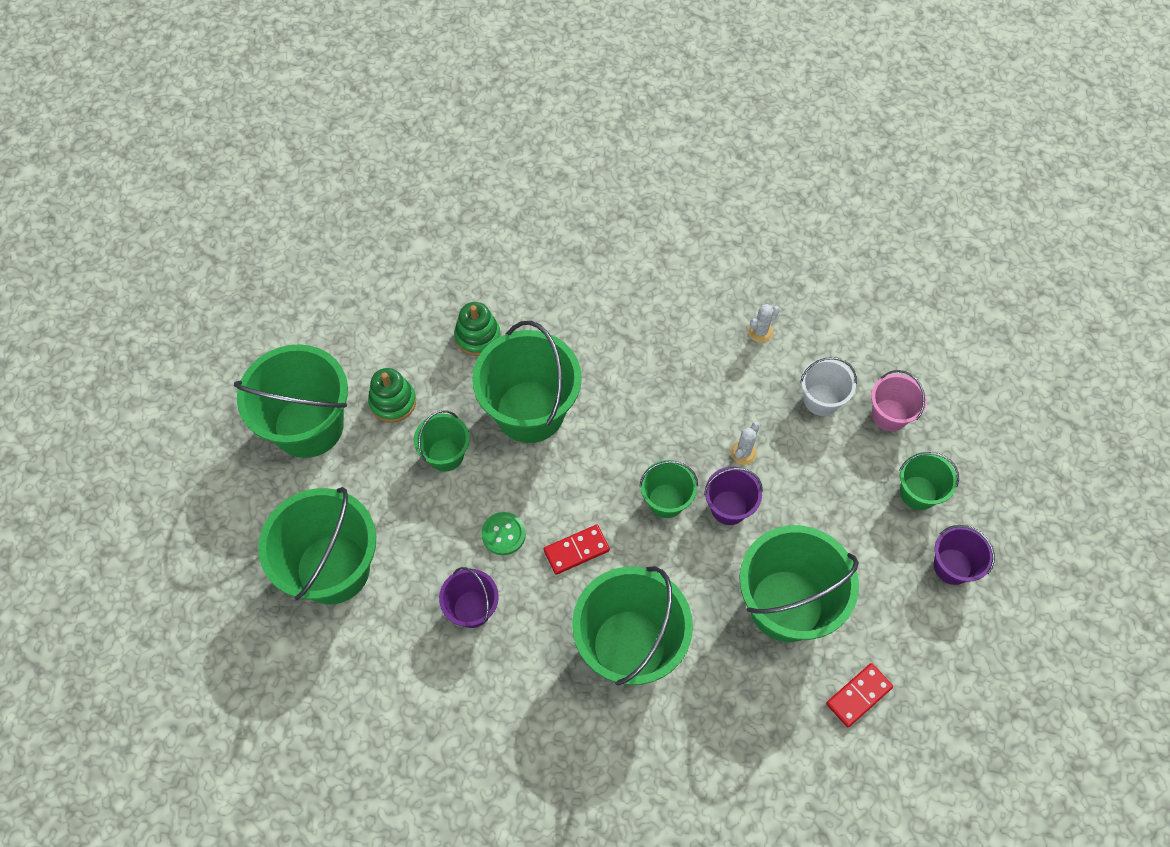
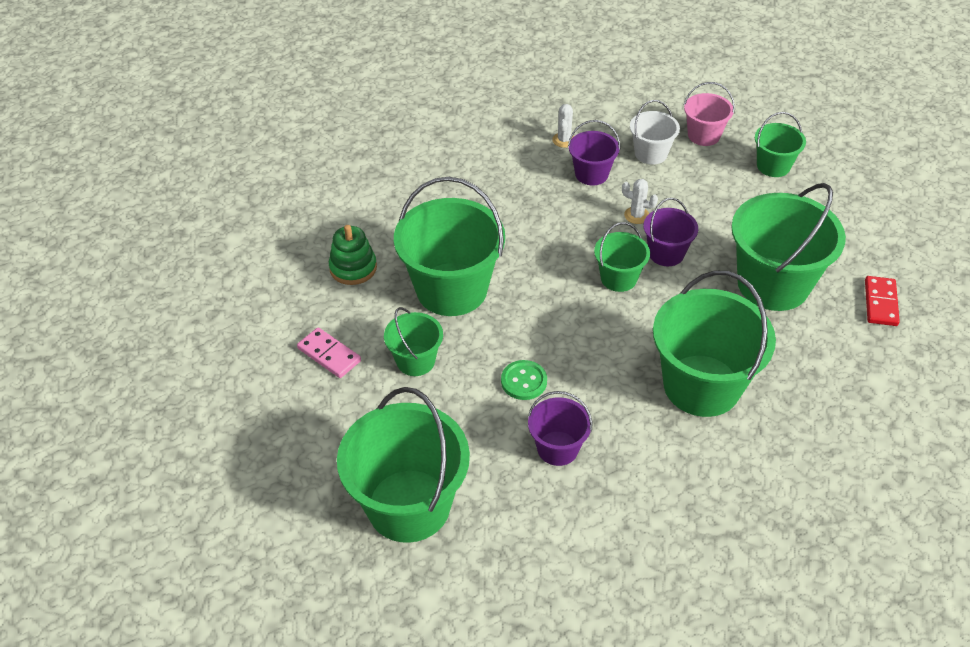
camera: 40 degrees left, 15 degrees down
green bucket [234,344,348,458] -> none
green stacking toy [368,368,416,423] -> pink domino [297,327,361,378]
red domino [544,525,610,575] -> none
white cactus [730,422,760,465] -> white cactus turned 60 degrees counterclockwise [622,179,658,224]
purple bucket [934,525,995,585] -> purple bucket moved to [568,120,620,185]

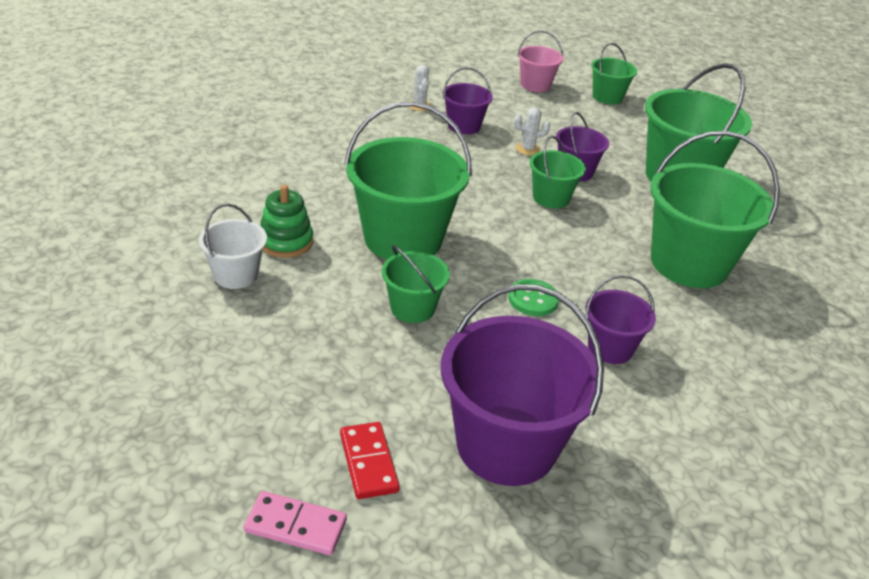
camera: 30 degrees left, 10 degrees down
pink domino [297,327,361,378] -> pink domino moved to [243,491,347,555]
green bucket [337,387,470,543] -> purple bucket [441,284,604,486]
white bucket [630,100,680,165] -> white bucket moved to [199,203,267,289]
red domino [865,276,900,326] -> red domino moved to [340,422,400,499]

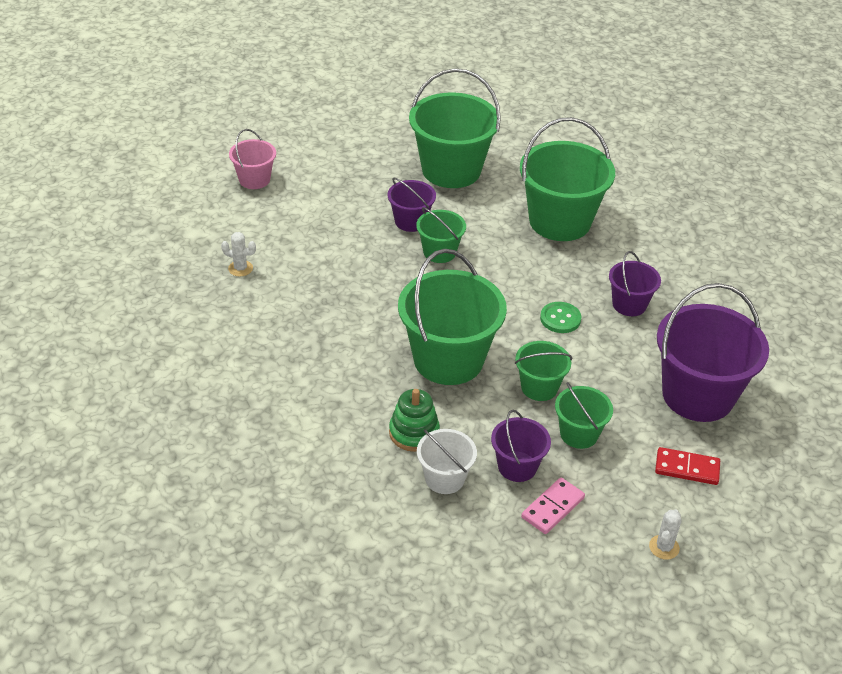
camera: 60 degrees left, 5 degrees up
pink domino [243,491,347,555] -> pink domino moved to [521,477,585,534]
purple bucket [443,67,493,135] -> purple bucket moved to [491,410,551,482]
white cactus [514,107,550,155] -> white cactus moved to [649,509,681,560]
green bucket [591,43,638,105] -> green bucket moved to [555,382,613,449]

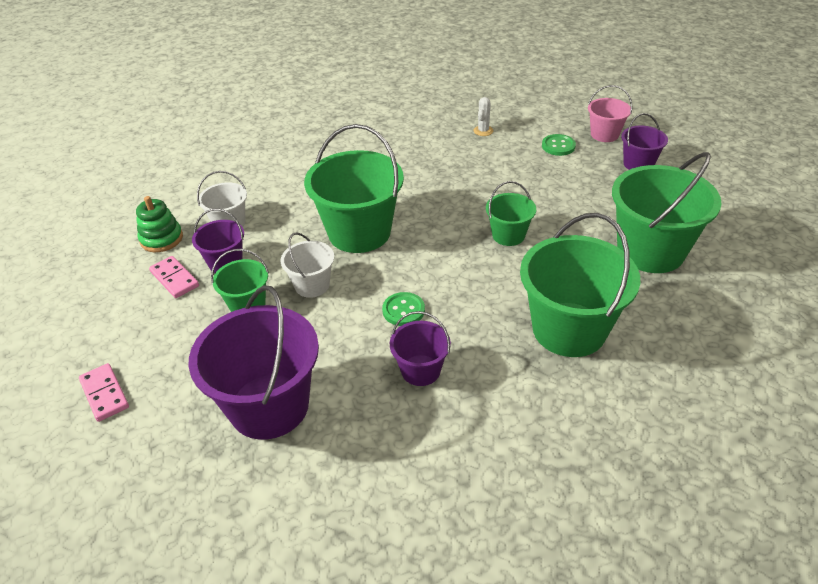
camera: 100 degrees right, 0 degrees up
purple bucket [388,178,436,232] -> purple bucket moved to [621,113,668,170]
green stacking toy [389,389,440,452] -> green stacking toy moved to [136,196,183,252]
green bucket [515,341,572,401] -> white bucket [281,232,334,298]
white cactus [649,509,681,560] -> none
red domino [655,447,720,485] -> none
none -> pink domino [79,363,129,422]
none -> green button [542,134,576,156]

